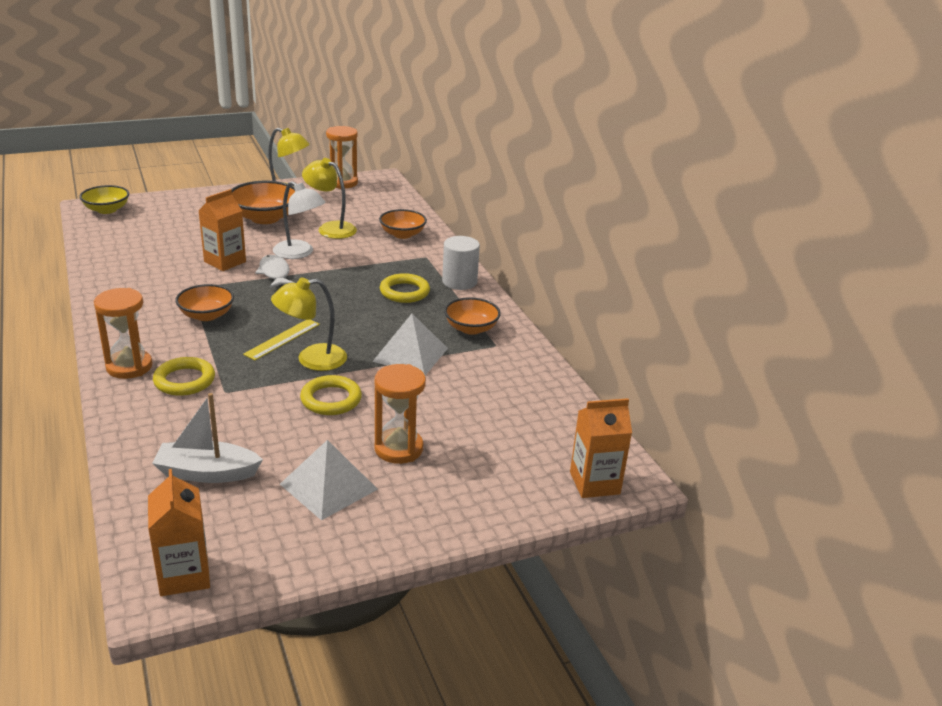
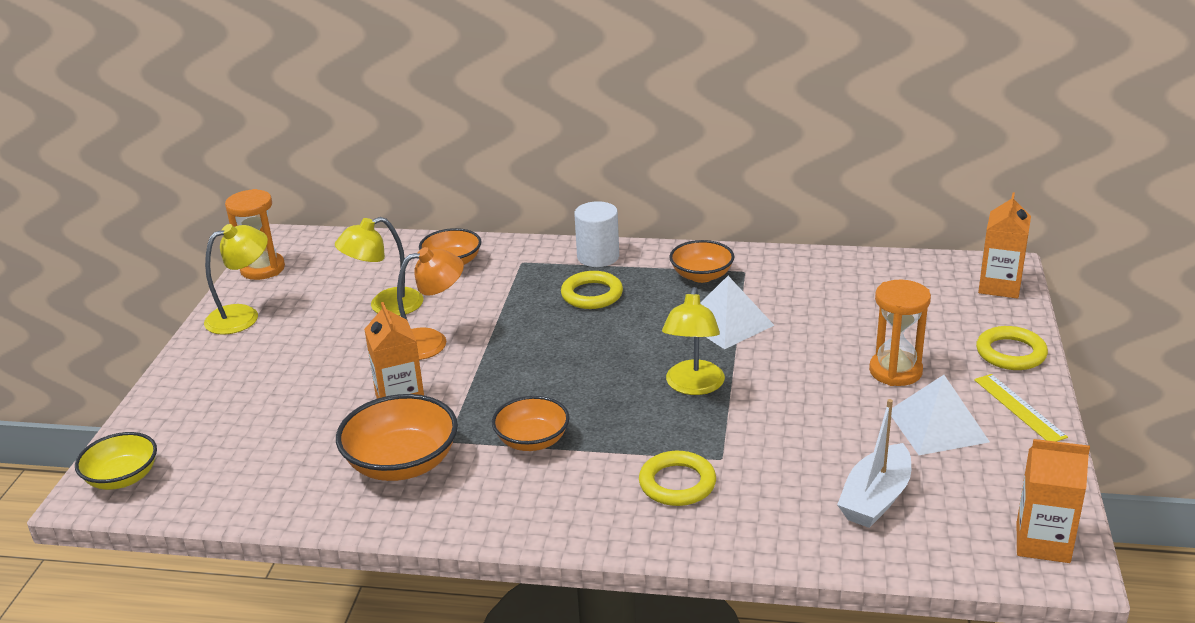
camera: 55 degrees left, 0 degrees up
orange hourglass [94,288,152,379] -> none
orange bowl [231,181,295,224] -> orange bowl moved to [336,394,458,481]
yellow ruler [243,320,320,360] -> yellow ruler moved to [974,374,1068,442]
white fish [255,255,295,288] -> none
white lamp [273,181,326,259] -> orange lamp [397,247,464,360]
yellow ring [300,375,362,415] -> yellow ring moved to [976,326,1048,370]

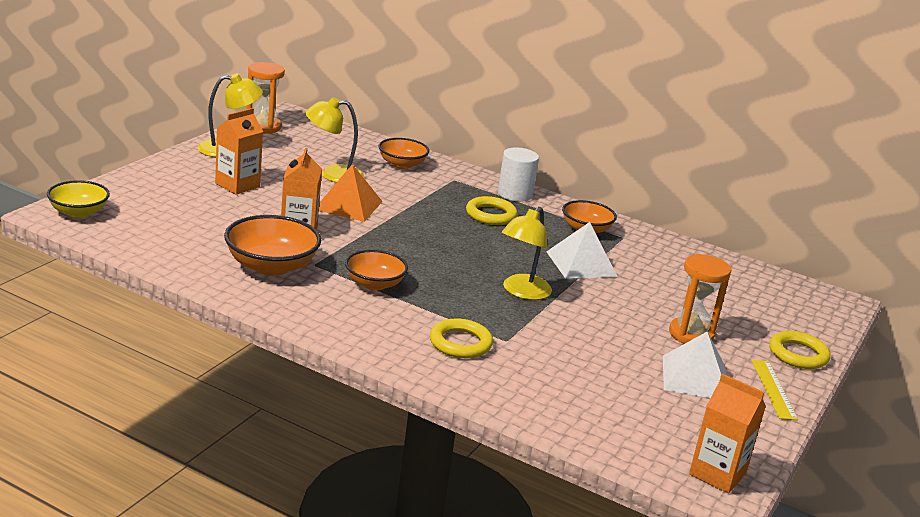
camera: 15 degrees right, 5 degrees down
orange lamp [397,247,464,360] -> orange pyramid [319,164,382,222]
white boat [837,399,911,528] -> none
orange carton [978,193,1031,299] -> orange carton moved to [215,108,263,195]

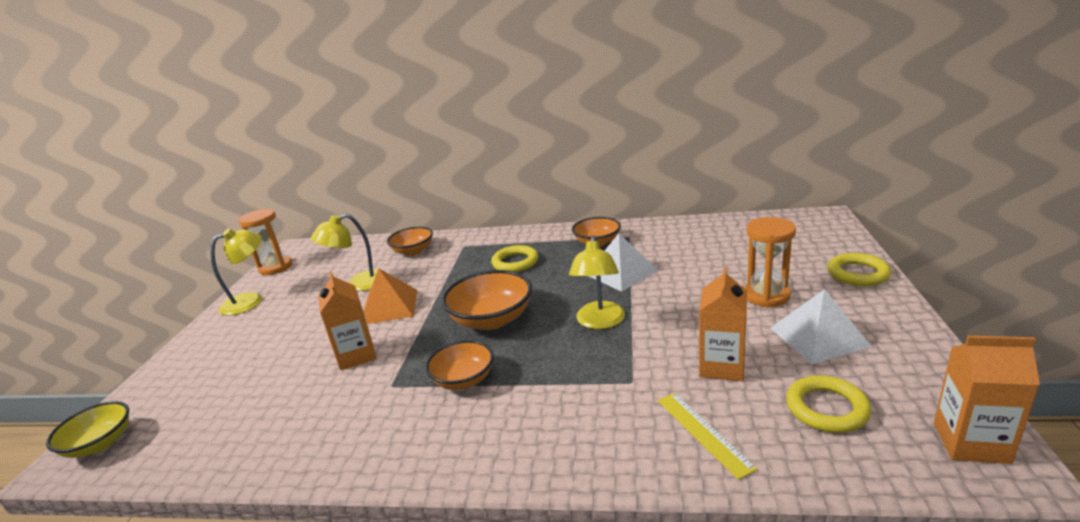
camera: 15 degrees left, 0 degrees up
orange carton [215,108,263,195] -> orange carton moved to [699,267,747,381]
orange bowl [224,215,321,276] -> orange bowl moved to [441,270,532,330]
yellow ring [430,318,493,358] -> yellow ring moved to [786,375,871,433]
white cylinder [498,147,539,202] -> none
yellow ruler [752,360,798,420] -> yellow ruler moved to [658,393,758,480]

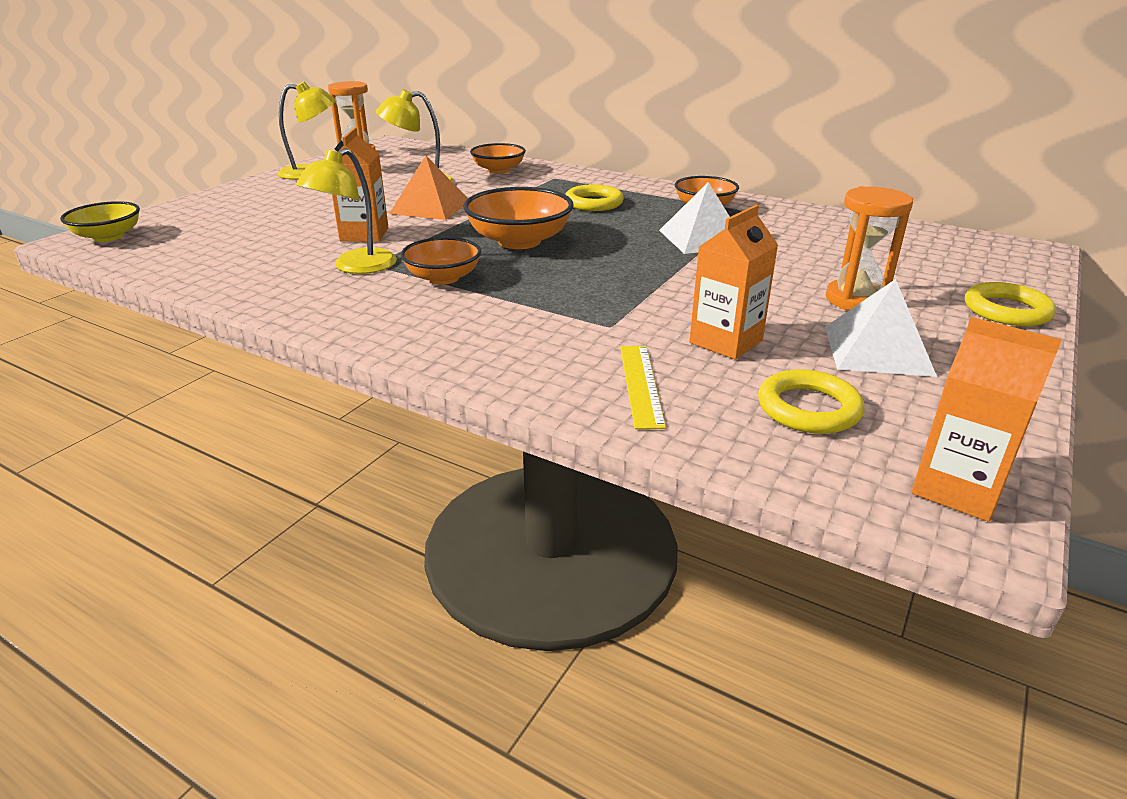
camera: 20 degrees right, 5 degrees up
yellow lamp [569,236,625,329] -> yellow lamp moved to [295,148,397,274]

